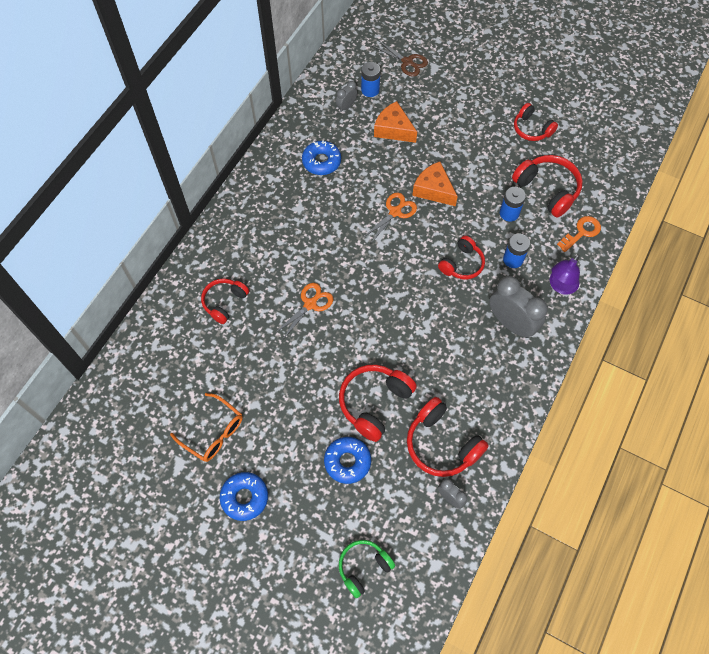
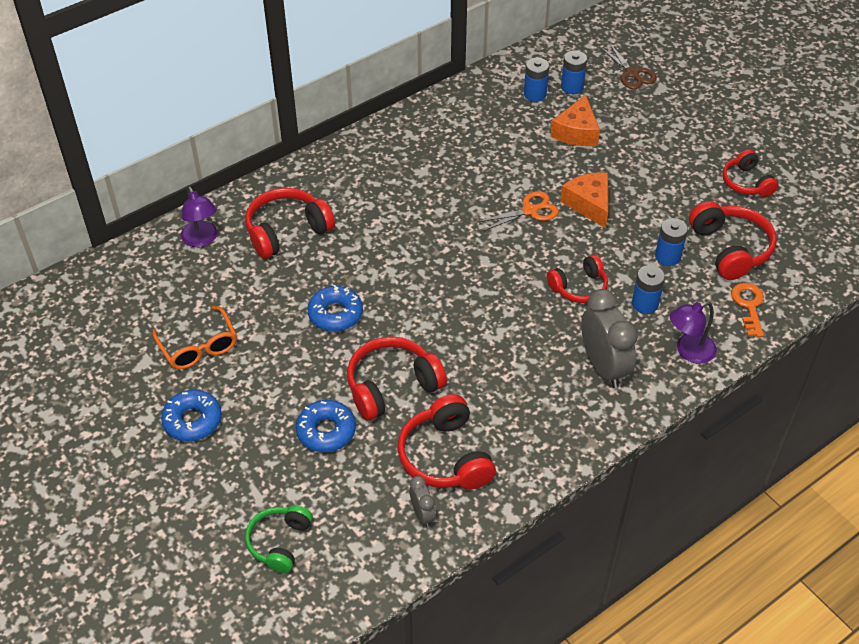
camera: 25 degrees right, 15 degrees down
red headphones [201,279,249,324] -> red headphones [245,188,335,259], size x1.53
orange scissors [274,283,333,339] -> none
blue donut [302,140,341,175] -> blue donut moved to [307,285,363,332]
grey clock [336,81,358,112] -> blue battery [524,58,549,102]
green headphones [339,540,395,598] -> green headphones turned 60 degrees counterclockwise [245,505,313,573]
orange cheese [374,101,417,143] -> orange cheese turned 135 degrees counterclockwise [550,95,600,146]
orange key [557,216,601,252] -> orange key turned 75 degrees counterclockwise [731,283,764,337]
none -> purple lamp [181,186,217,247]

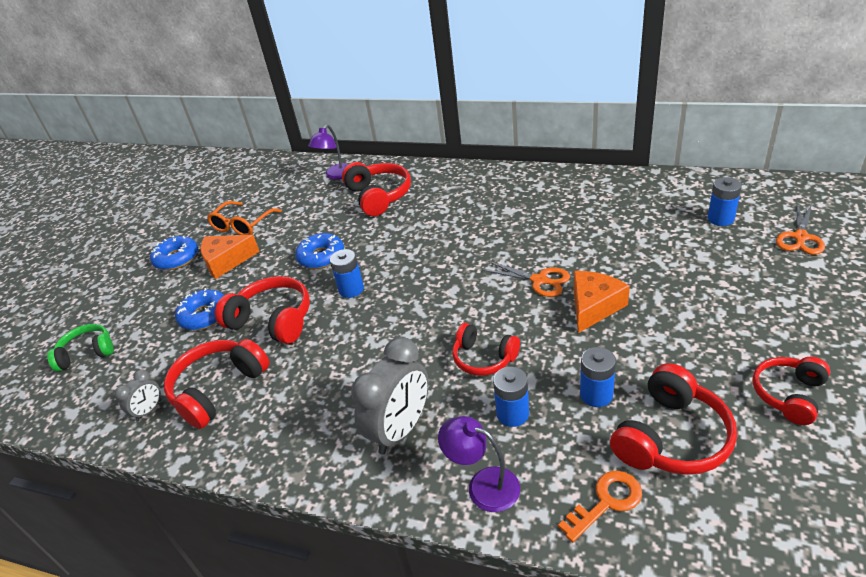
camera: 60 degrees right, 10 degrees down
red headphones [245,188,335,259] -> red headphones turned 45 degrees clockwise [342,162,411,216]
blue battery [524,58,549,102] -> blue battery moved to [330,249,364,298]
orange cheese [550,95,600,146] -> orange cheese moved to [200,235,260,279]
brown scissors [599,43,657,89] -> orange scissors [776,202,825,255]

